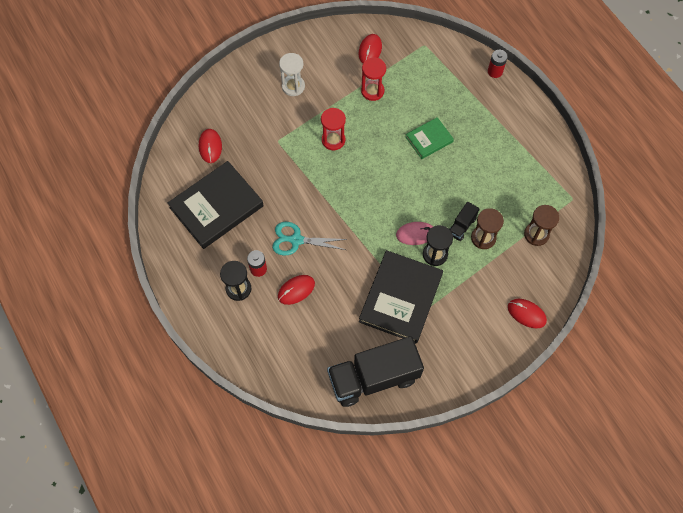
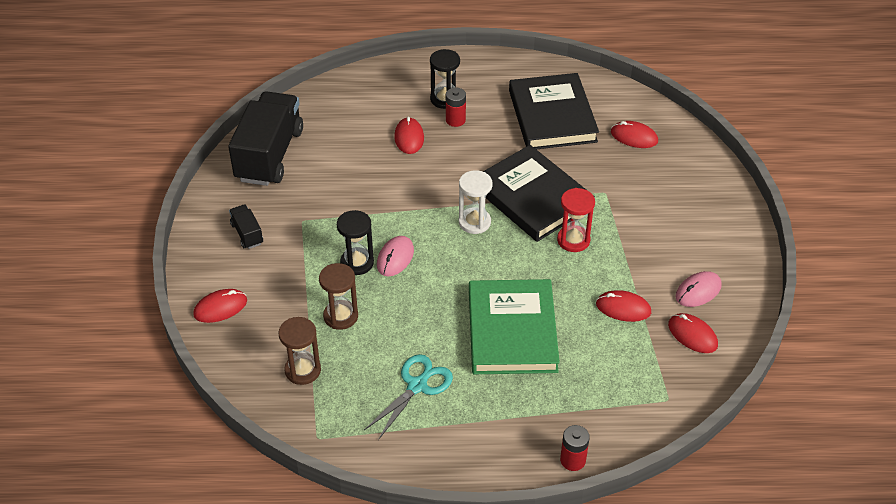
camera: 120 degrees right, 20 degrees down
turquoise scissors [272,222,348,256] -> turquoise scissors moved to [364,354,453,440]
white hourglass [279,53,305,96] -> white hourglass moved to [459,170,493,234]
black book [359,250,443,344] -> black book moved to [483,145,595,242]
red hourglass [361,58,386,101] -> red mouse [596,290,651,322]
green book [406,117,454,159] -> green book [469,279,560,374], size x1.90
black truck [450,202,479,241] -> black truck moved to [229,204,263,249]
none -> pink mouse [675,271,722,307]

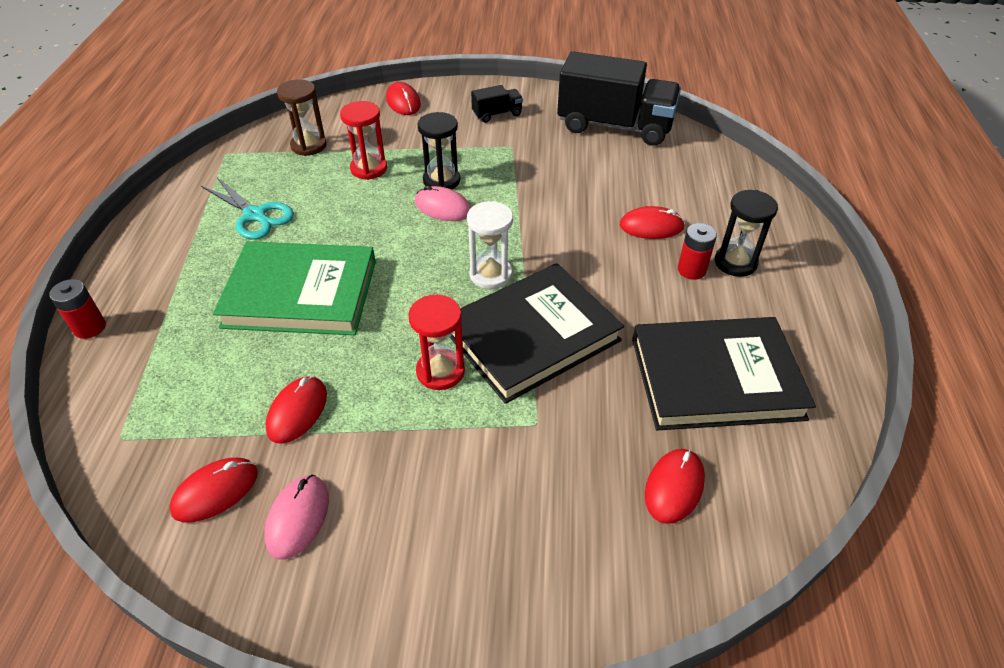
camera: 95 degrees right, 0 degrees up
brown hourglass [319,263,358,330] -> red hourglass [340,101,387,180]
pink mouse [675,271,722,307] -> pink mouse turned 45 degrees clockwise [264,475,329,560]

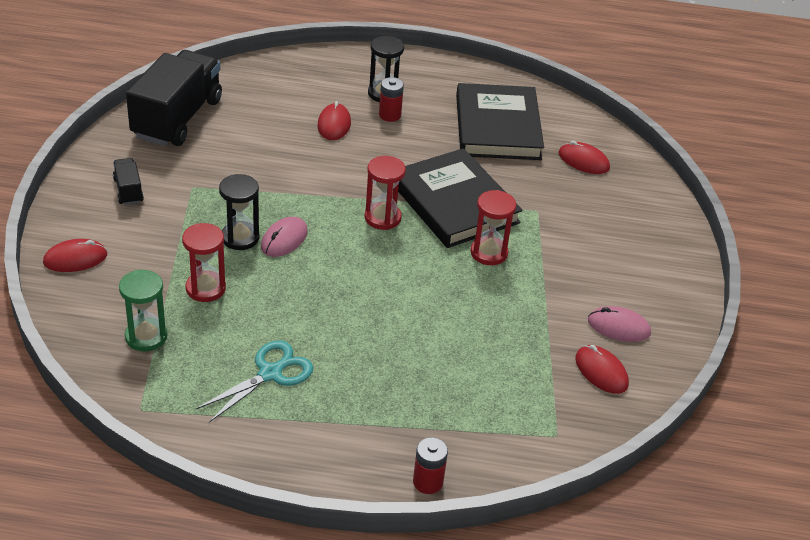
camera: 90 degrees left, 5 degrees down
green book [213,241,376,335] -> none
red mouse [266,376,327,444] -> none
brown hourglass [277,79,327,156] -> green hourglass [119,270,167,351]
white hourglass [467,201,513,289] -> red hourglass [365,156,406,230]

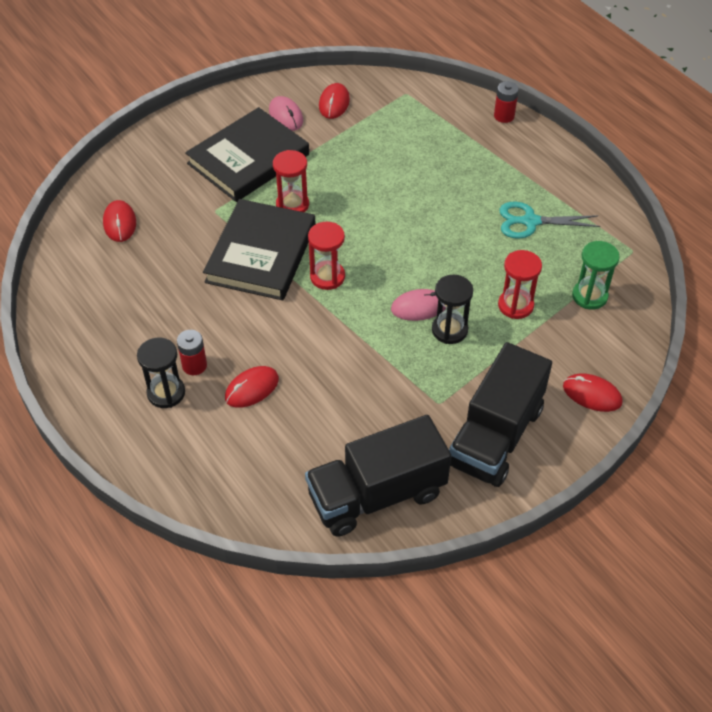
camera: 130 degrees left, 10 degrees up
black truck [113,158,144,205] -> black truck [449,342,552,487], size x2.29
black book [456,83,544,160] -> black book moved to [185,107,309,202]

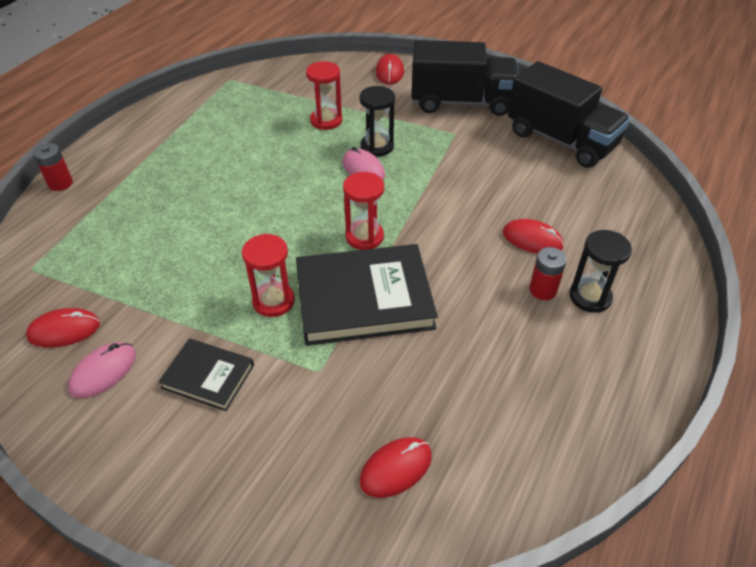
camera: 115 degrees left, 5 degrees down
black book [185,107,309,202] -> black book [158,338,254,411], size x0.53
turquoise scissors [499,202,600,239] -> none
green hourglass [572,241,620,310] -> none

